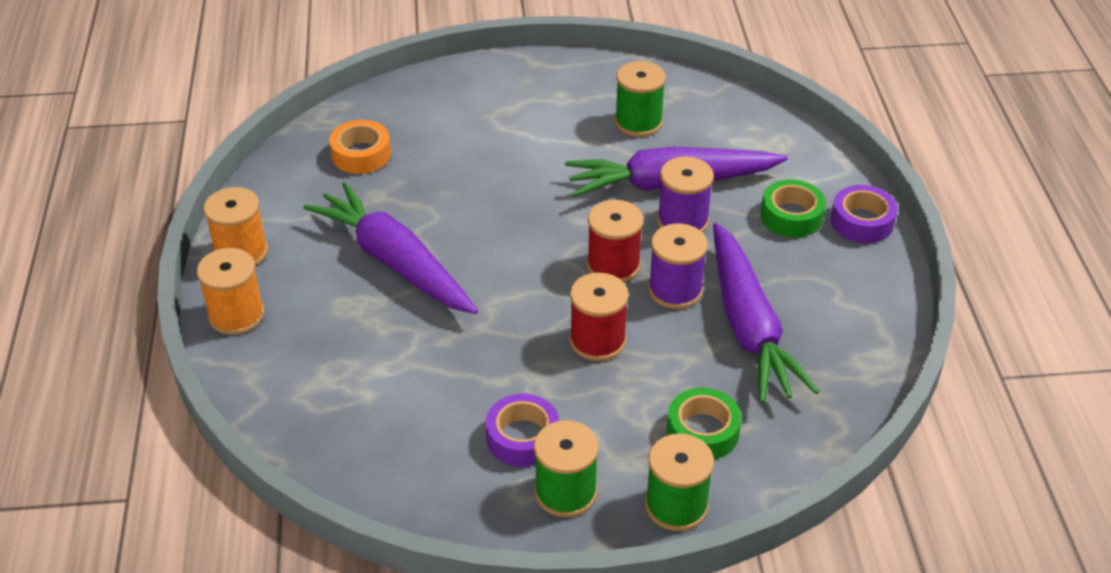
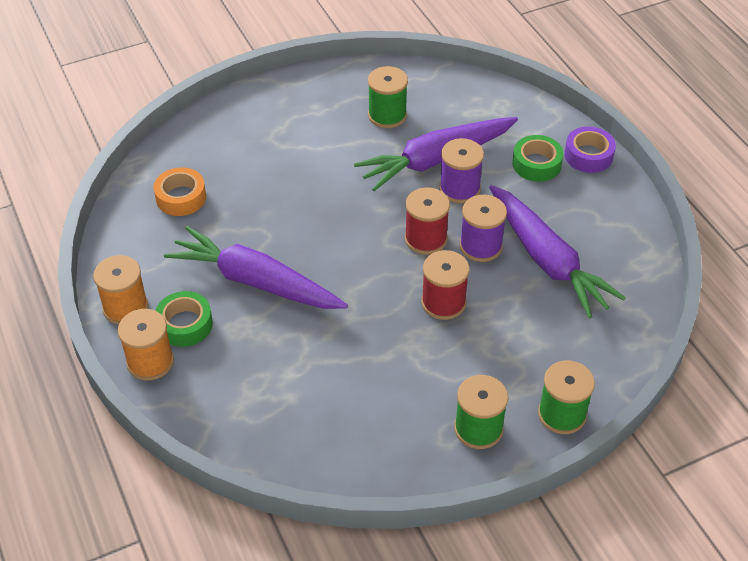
camera: 20 degrees left, 5 degrees up
purple tape [486,394,559,467] -> none
green tape [667,388,742,460] -> green tape moved to [155,291,213,347]

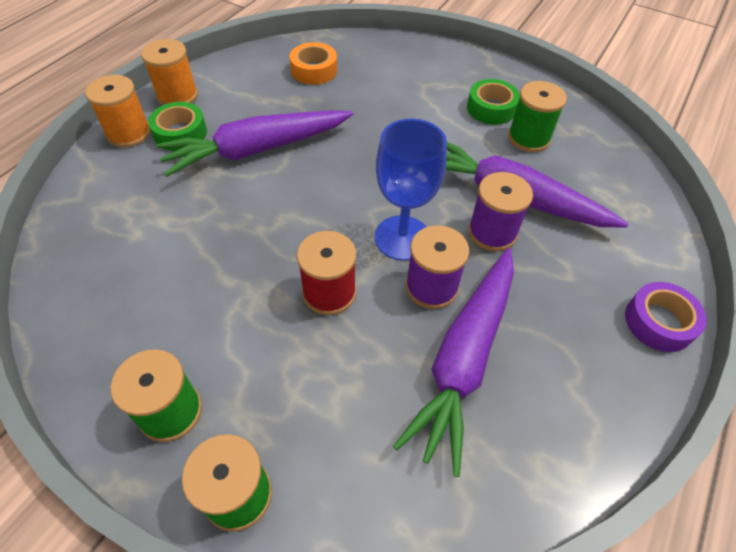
camera: 55 degrees right, 5 degrees up
purple carrot [164,226,348,309] -> purple carrot turned 105 degrees counterclockwise [156,110,353,177]
red spool [405,187,450,255] -> blue goblet [374,119,447,261]
green tape [512,135,563,182] -> green tape moved to [467,79,520,125]

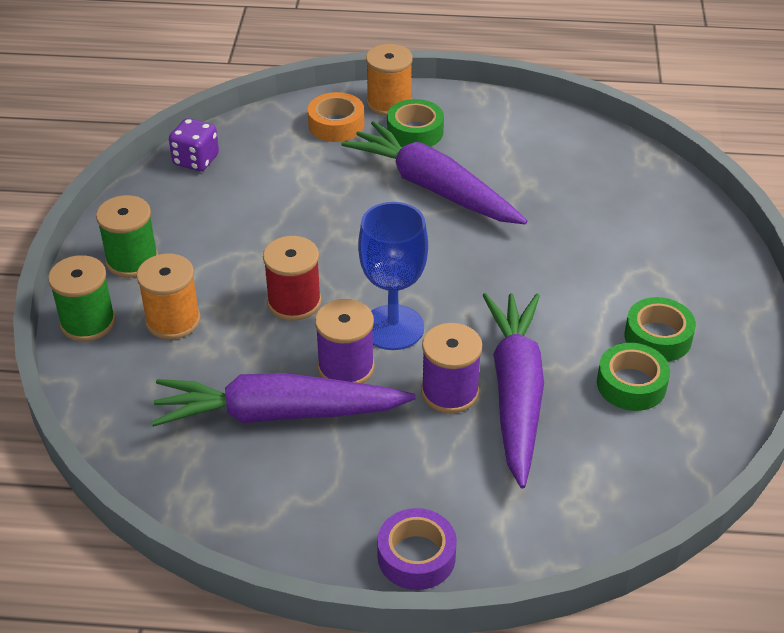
camera: 65 degrees right, 10 degrees down
orange spool [141,39,198,105] -> orange spool moved to [137,254,201,339]
orange tape [289,42,337,85] -> orange tape moved to [308,92,364,142]
green spool [508,81,567,152] -> green tape [597,343,670,411]
none -> purple dice [169,118,219,171]

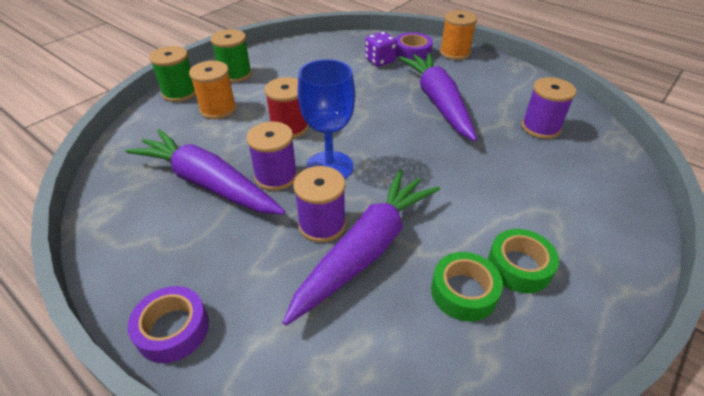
camera: 35 degrees right, 0 degrees up
purple dice [169,118,219,171] -> purple dice moved to [365,32,397,67]
orange tape [308,92,364,142] -> purple tape [396,32,433,61]
green tape [387,99,444,147] -> none
none -> purple spool [522,77,576,139]

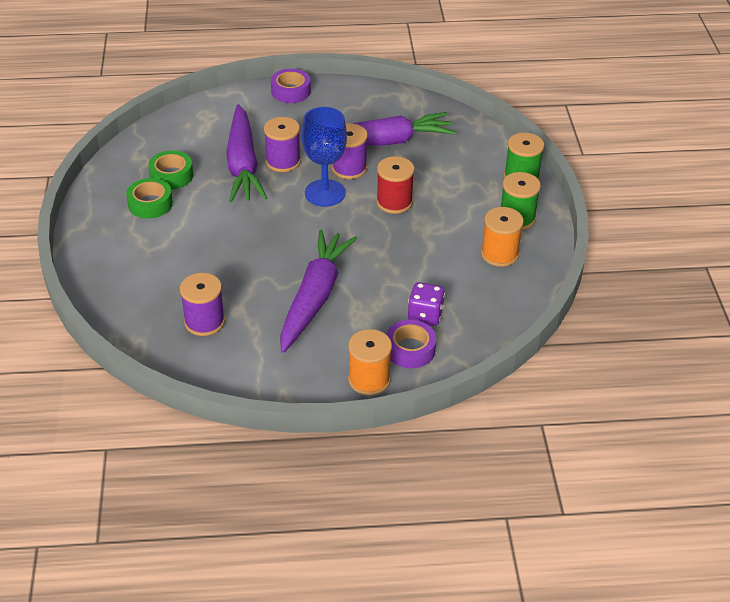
camera: 135 degrees right, 0 degrees up
orange spool [189,61,236,119] -> orange spool moved to [481,207,524,267]
purple carrot [399,53,477,141] -> purple carrot turned 105 degrees counterclockwise [280,229,357,353]

